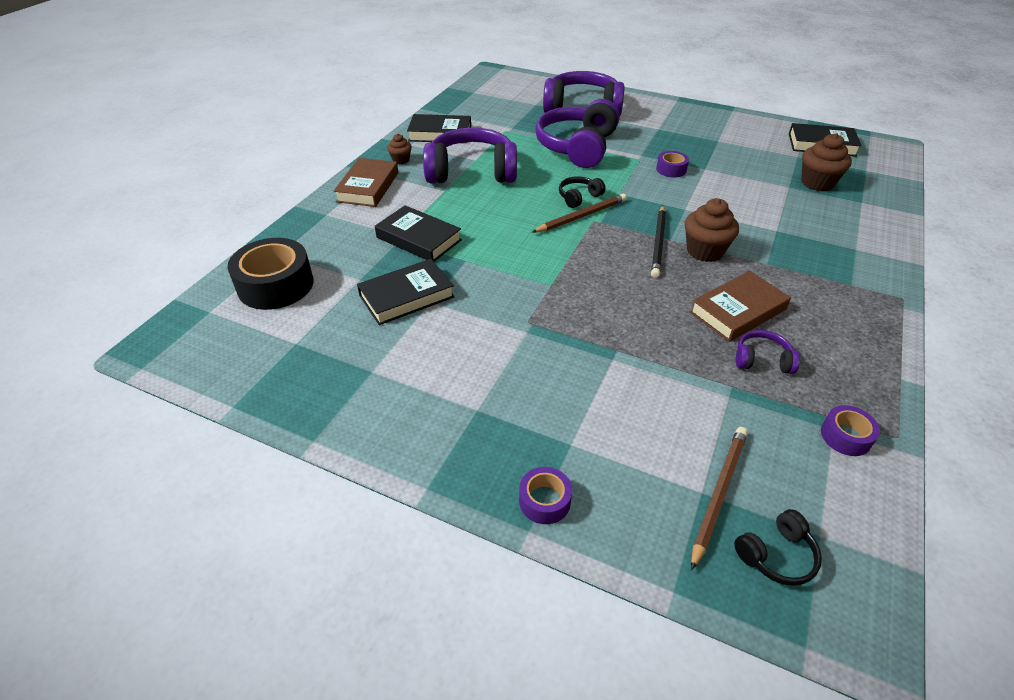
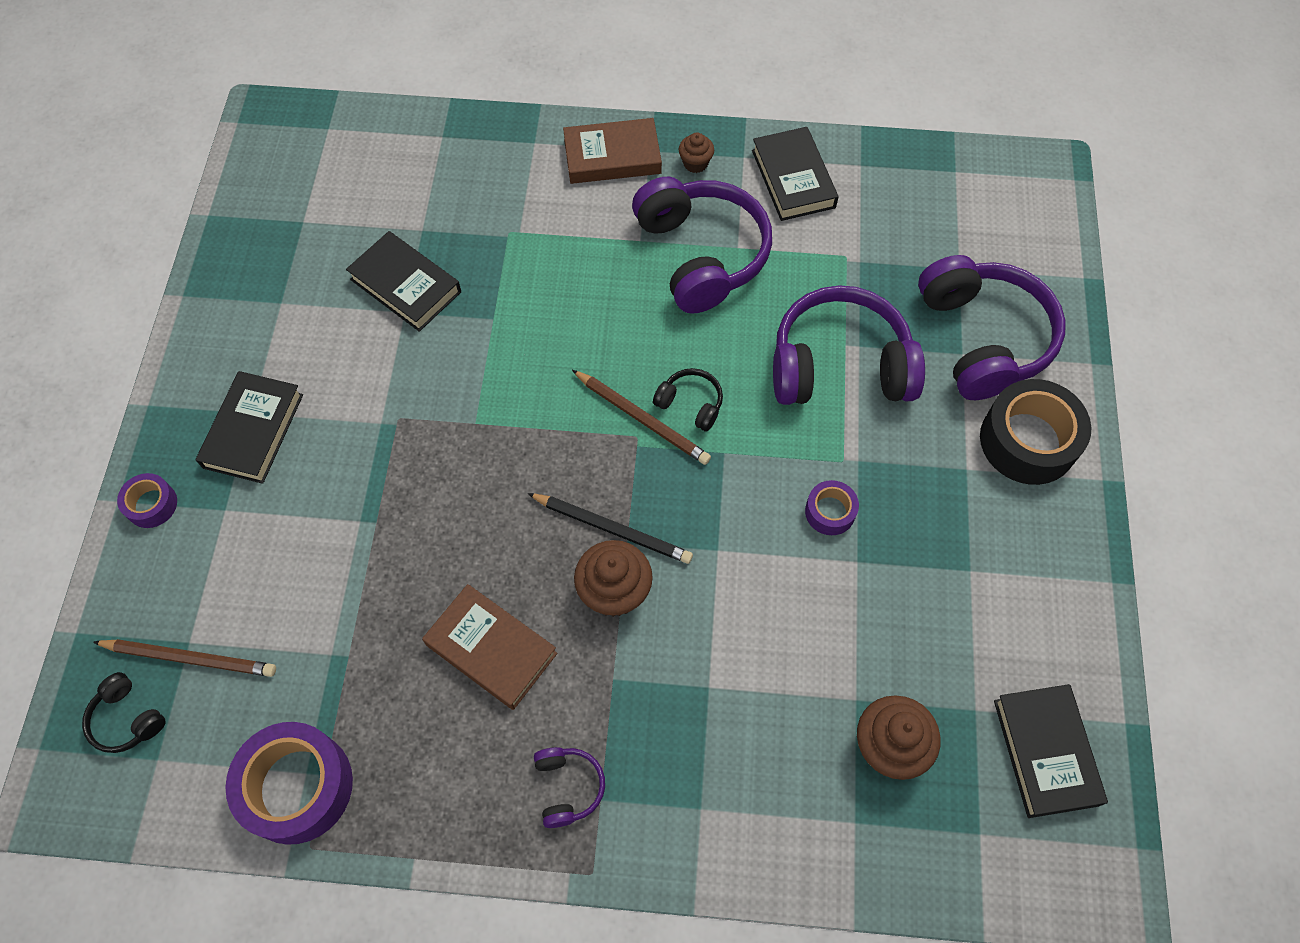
camera: 70 degrees right, 20 degrees up
black tape [228,238,313,310] -> black tape moved to [980,379,1091,485]
black book [375,205,462,261] -> black book moved to [196,371,303,484]
black pencil [651,206,666,278] -> black pencil turned 150 degrees counterclockwise [527,493,693,564]
purple headphones [736,330,800,374] -> purple headphones moved to [534,747,605,828]
purple tape [821,405,880,456] -> purple tape [225,722,353,845], size x1.97

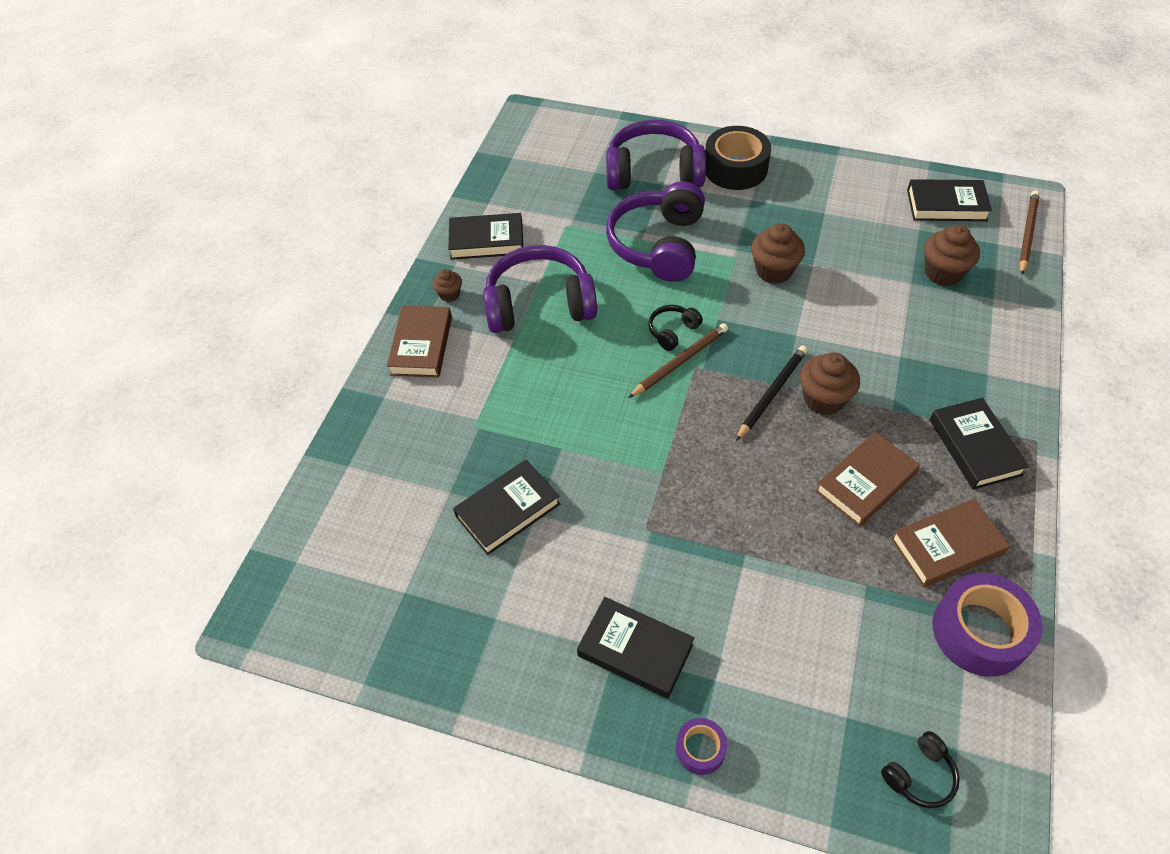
camera: 75 degrees left, 10 degrees down
brown pencil [93,639,276,677] -> brown pencil moved to [1019,191,1040,275]
purple headphones [534,747,605,828] -> black book [930,398,1029,490]
purple tape [805,480,859,535] -> brown cupcake [751,223,805,284]
none -> brown book [891,499,1010,588]

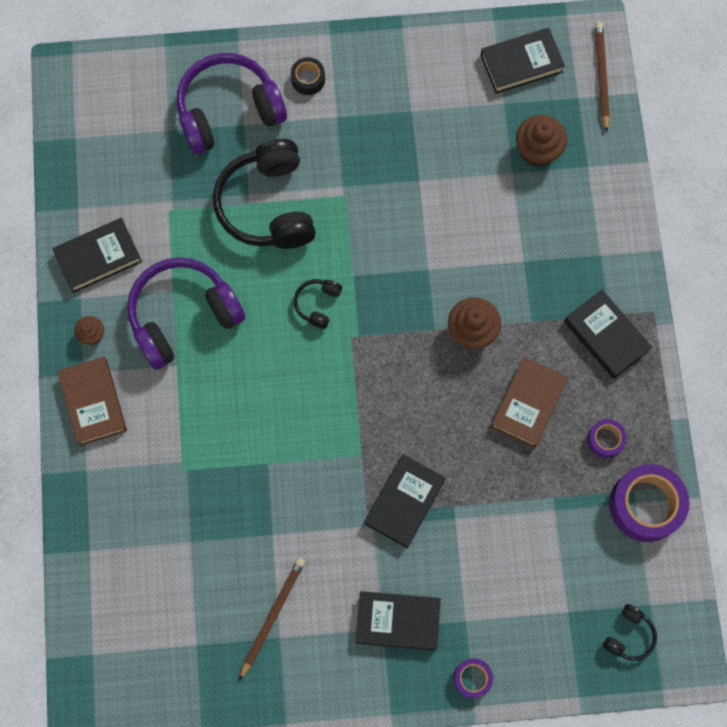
camera: 25 degrees left, 20 degrees up
black book [453,460,560,555] -> black book moved to [364,454,446,548]
purple headphones [606,181,705,282] -> black headphones [213,139,316,249]
brown pencil [628,323,728,398] -> brown pencil moved to [239,557,305,681]
black tape [705,126,771,190] -> black tape [291,57,325,95], size x0.51
black pencil [736,346,807,441] -> none
brown cupcake [751,223,805,284] -> none
brown book [891,499,1010,588] -> purple tape [587,419,627,458]

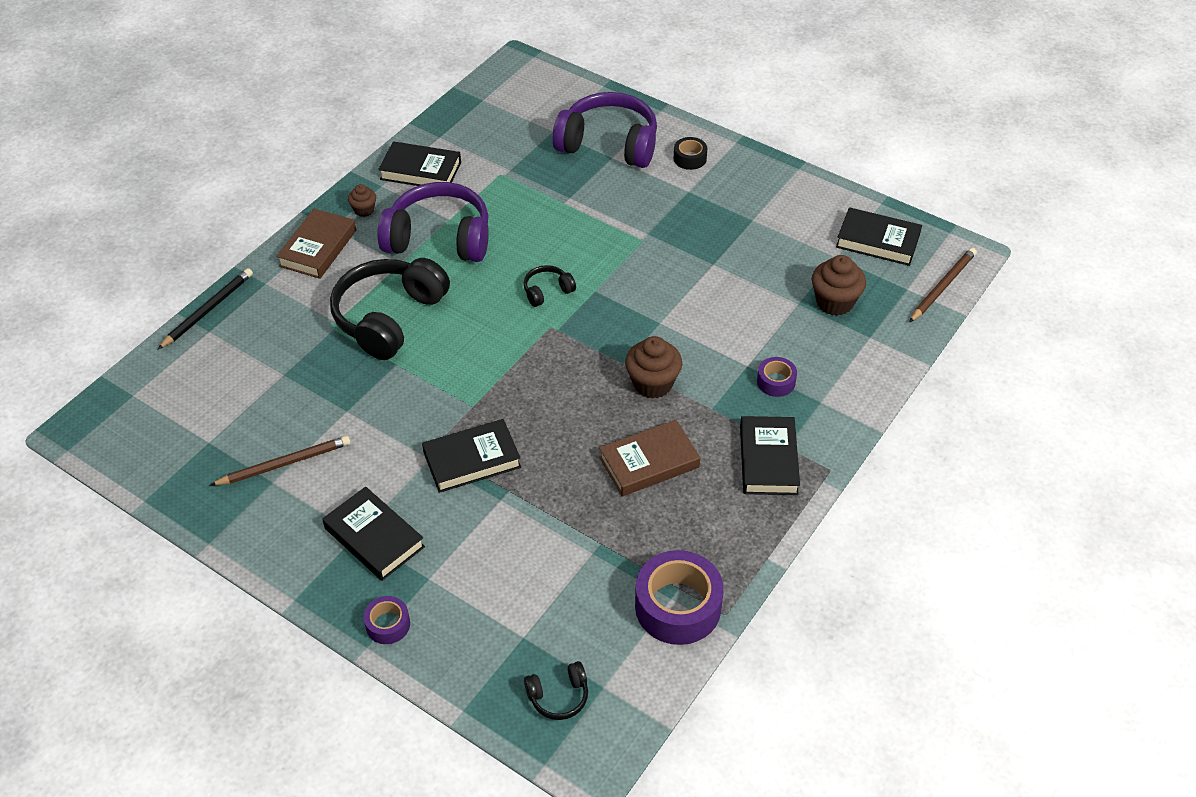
camera: 40 degrees right, 25 degrees down
black headphones [213,139,316,249] -> black headphones moved to [330,258,450,360]
purple tape [587,419,627,458] -> purple tape moved to [757,357,797,397]
none -> black pencil [157,268,253,350]

